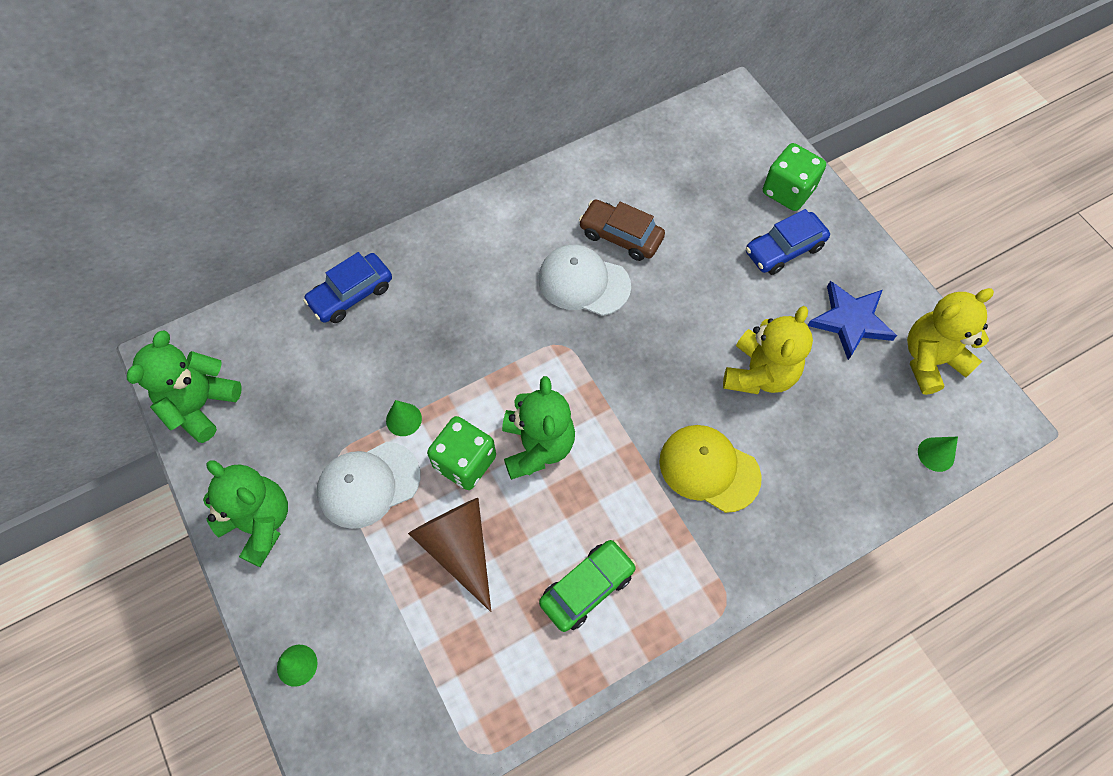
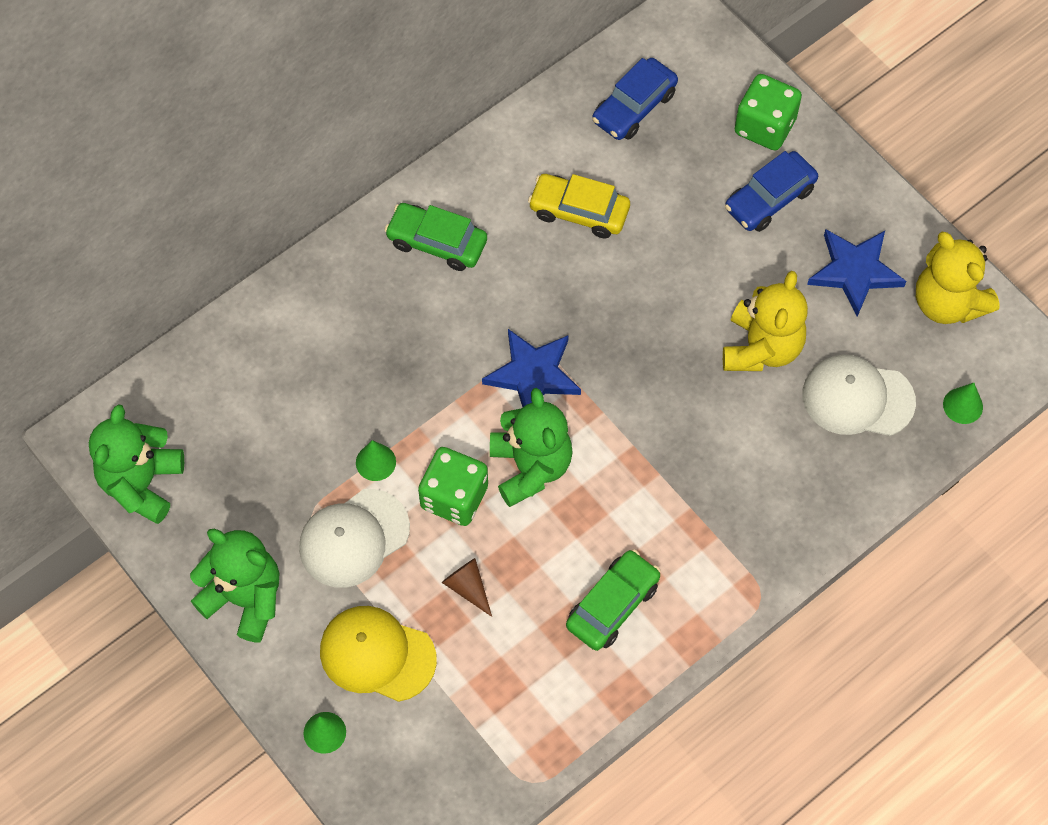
camera: 10 degrees left, 0 degrees up
blue car [303,252,392,323] -> blue car moved to [592,58,678,140]
brown cone [408,498,491,612] -> brown cone [442,558,492,617], size x0.50
white cap [538,244,631,316] -> white cap moved to [803,355,916,436]
brown car [579,199,665,261] -> yellow car [528,174,630,238]
yellow cap [659,425,762,513] -> yellow cap moved to [320,606,437,702]
yellow teddy bear [907,288,994,395] -> yellow teddy bear turned 90 degrees counterclockwise [916,232,1000,324]
none -> green car [385,203,487,271]
none -> blue star [482,329,581,407]

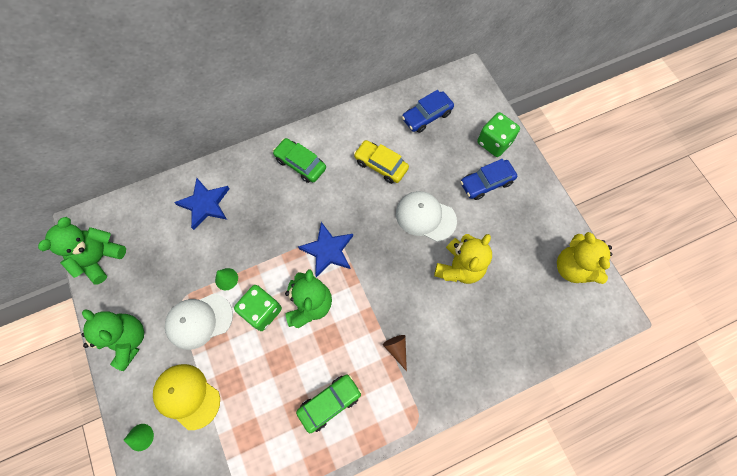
camera: 15 degrees right, 5 degrees up
brown cone [442,558,492,617] -> brown cone moved to [383,335,407,371]
white cap [803,355,916,436] -> white cap moved to [396,191,457,242]
blue star [807,229,906,317] -> blue star moved to [174,178,229,230]
green cone [943,383,983,424] -> none

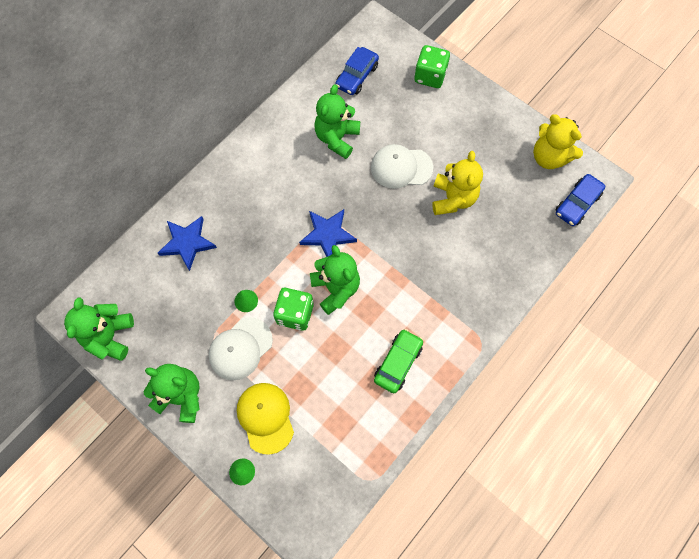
camera: 25 degrees left, 0 degrees up
yellow cap [153,364,220,430] -> yellow cap turned 60 degrees clockwise [237,383,294,455]
green car [273,138,326,183] -> none
yellow car [354,140,409,184] -> green teddy bear [314,84,360,159]
brown cone [383,335,407,371] -> none
blue car [460,159,517,200] -> blue car moved to [556,174,606,226]

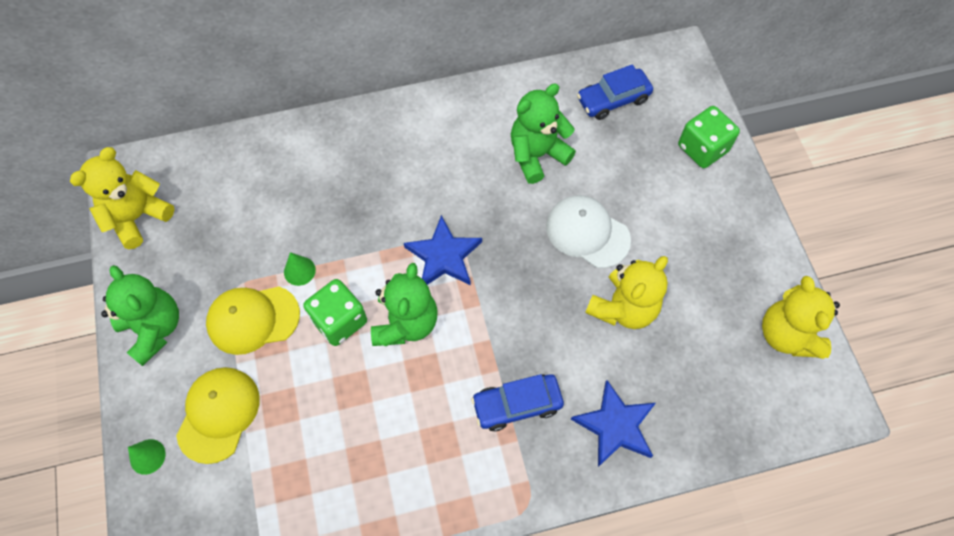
camera: 35 degrees right, 5 degrees down
green teddy bear [64,297,134,361] -> yellow teddy bear [70,147,175,249]
blue star [158,216,217,271] -> blue star moved to [571,380,656,467]
white cap [209,317,273,380] -> yellow cap [206,287,300,355]
green car [374,329,423,393] -> none
blue car [556,174,606,226] -> blue car moved to [471,374,564,431]

